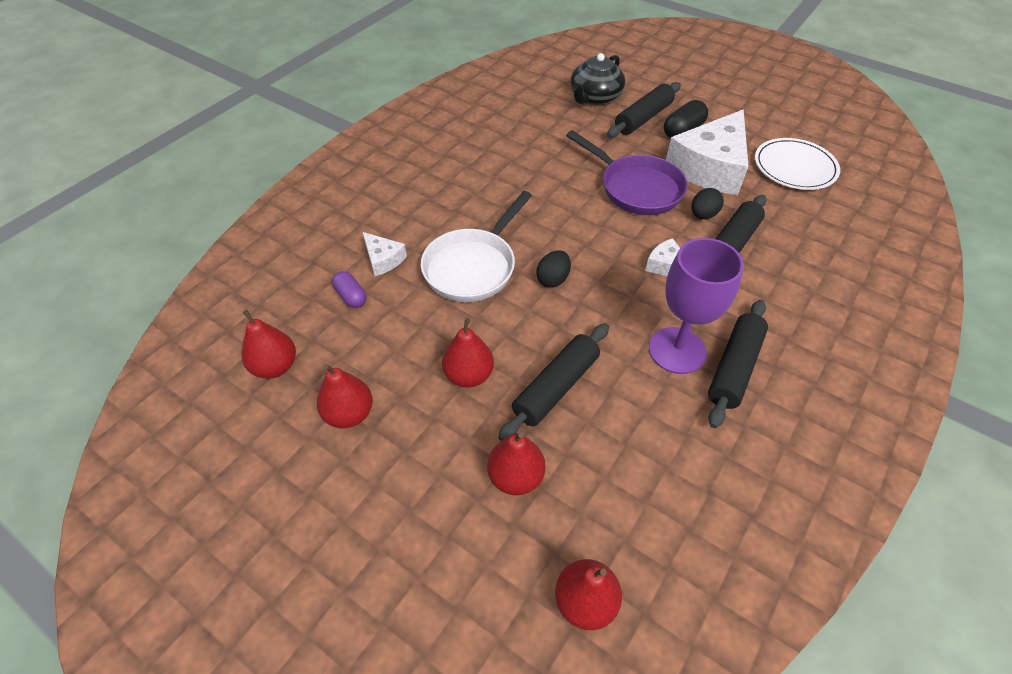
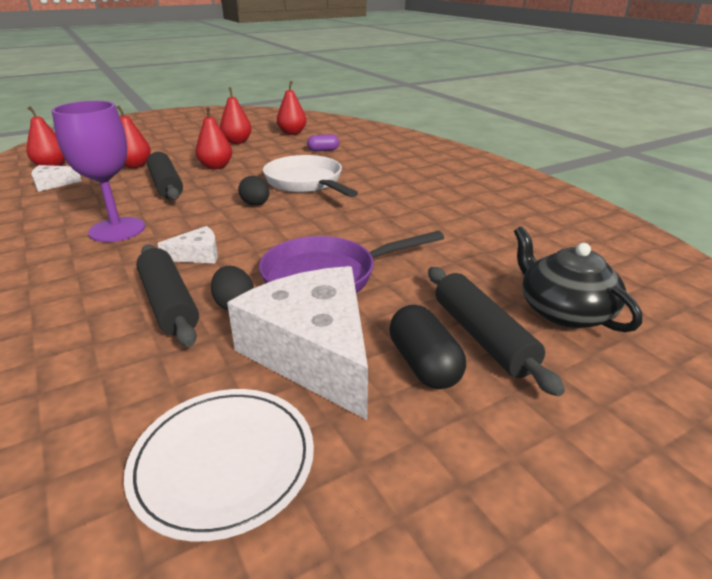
camera: 115 degrees right, 20 degrees down
white cheese [363,232,407,276] -> white cheese moved to [31,165,82,192]
black rolling pin [708,300,768,428] -> none

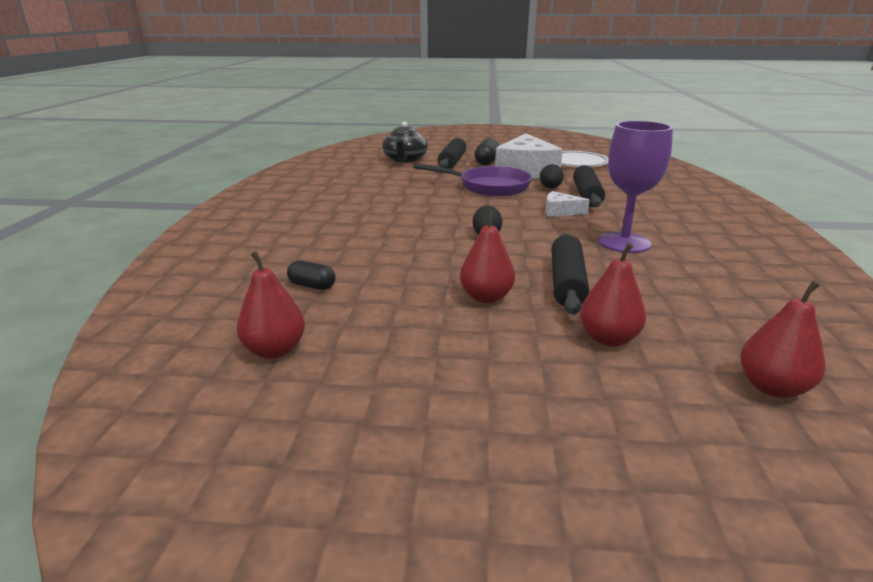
camera: 145 degrees left, 5 degrees down
white cheese [31,165,82,192] -> none
red pear [220,87,252,144] -> none
white pan [263,155,358,197] -> none
purple capsule [307,134,339,152] -> black capsule [287,260,336,290]

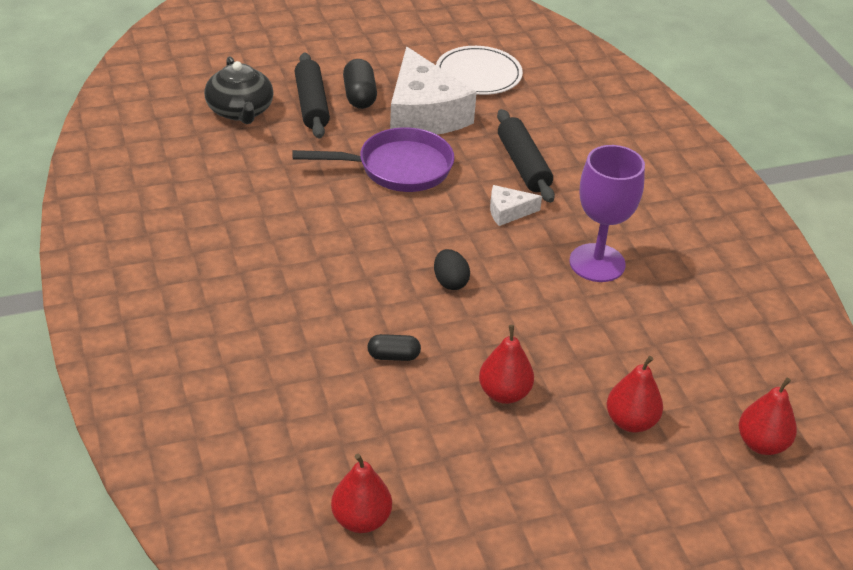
camera: 25 degrees left, 15 degrees up
black capsule [287,260,336,290] -> black capsule moved to [367,334,421,361]
black egg [540,164,564,189] -> none
black rolling pin [552,233,589,315] -> none

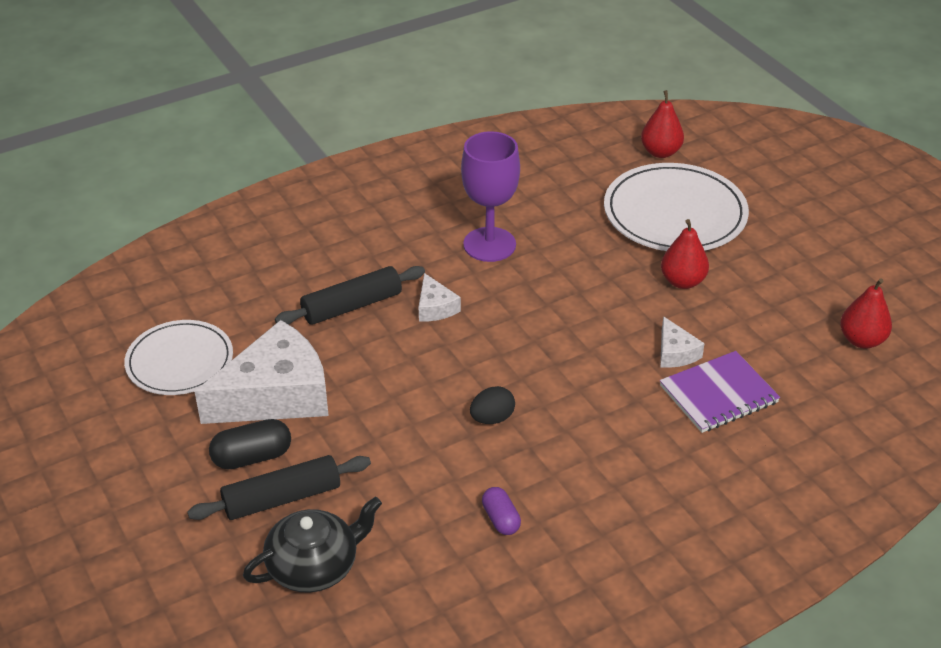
camera: 100 degrees left, 0 degrees up
purple pan [292,127,454,192] -> none
black capsule [367,334,421,361] -> white cheese [660,316,705,368]
black egg [434,249,470,290] -> black egg moved to [470,386,515,424]
red pear [607,356,663,432] -> white plate [604,163,749,251]
none -> purple capsule [482,487,521,535]
none -> purple notebook [660,351,780,433]

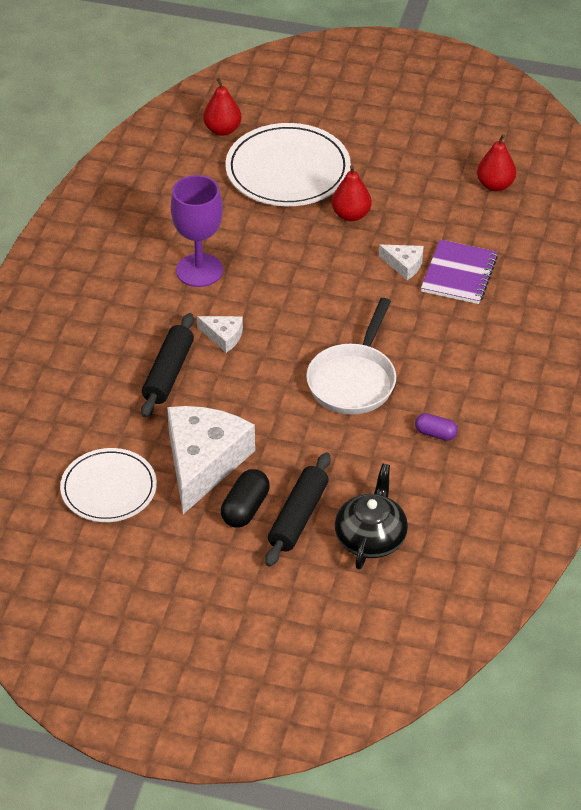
camera: 45 degrees left, 5 degrees up
black egg [470,386,515,424] -> white pan [306,298,396,415]

